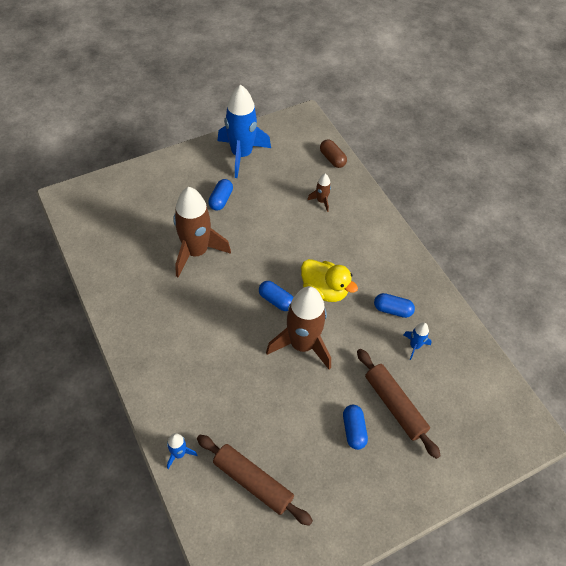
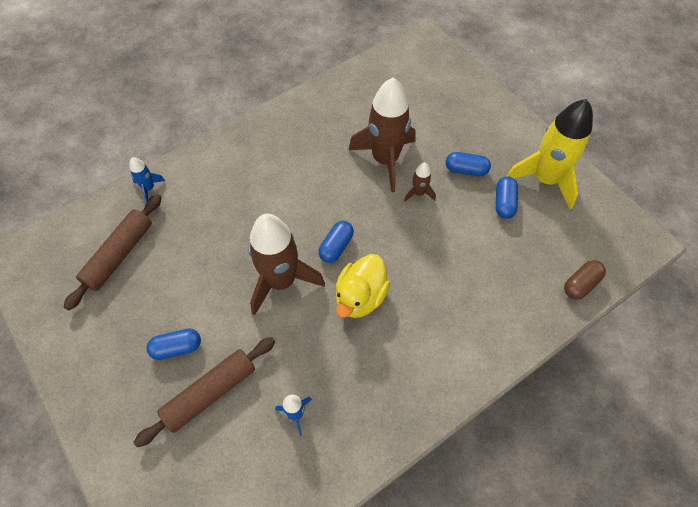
camera: 85 degrees right, 5 degrees up
blue rocket [218,85,271,178] -> yellow rocket [507,99,593,209]
brown rocket [307,174,331,212] -> brown rocket moved to [404,162,436,202]
blue capsule [374,293,415,318] -> blue capsule moved to [496,176,518,219]

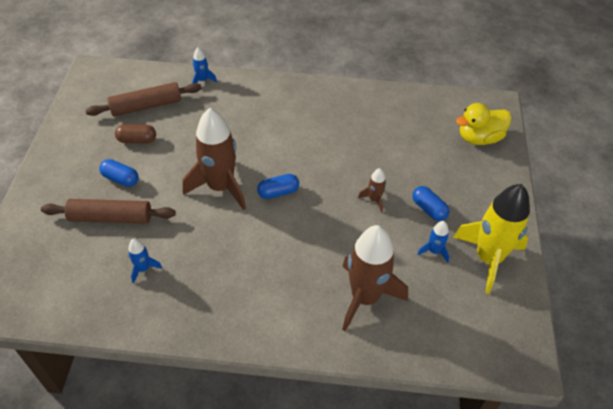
camera: 40 degrees right, 10 degrees down
yellow duck [336,254,390,318] -> yellow duck moved to [456,103,512,145]
brown rocket [349,78,415,192] -> brown rocket moved to [342,225,408,332]
blue capsule [496,176,518,219] -> blue rocket [417,221,449,263]
brown capsule [564,260,606,300] -> brown capsule moved to [115,125,156,143]

